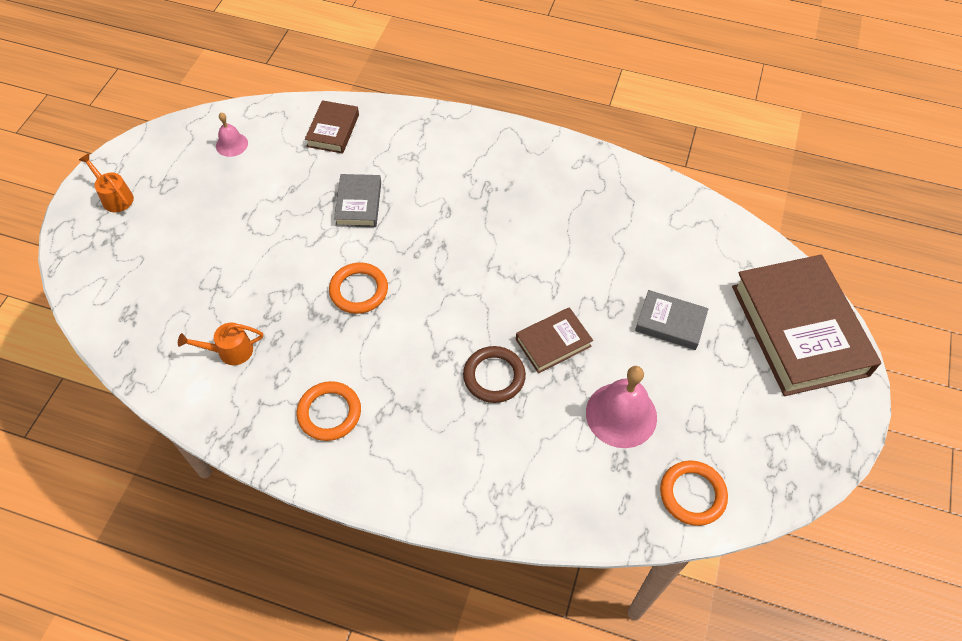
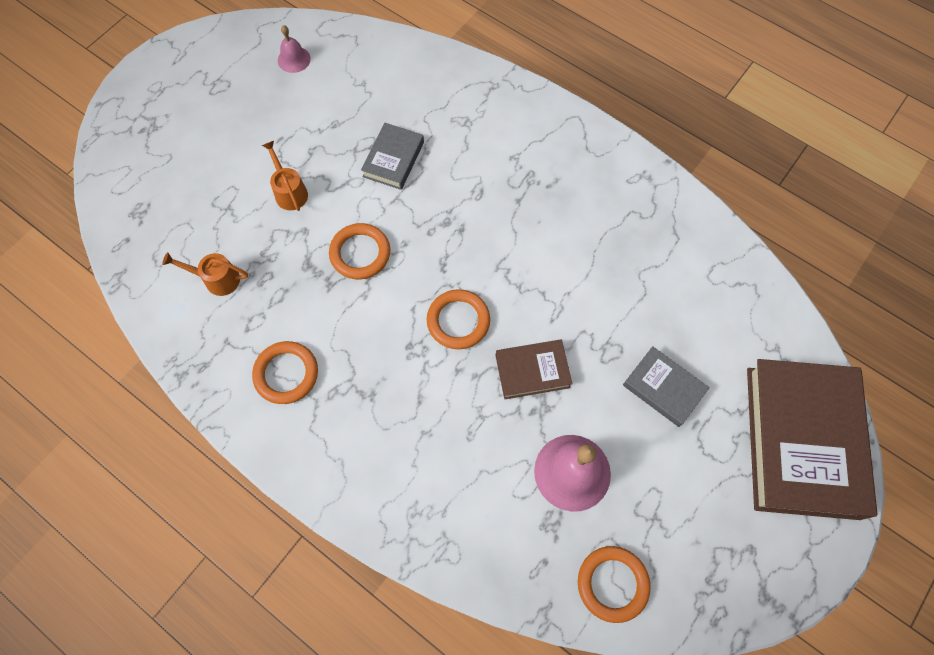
camera: 20 degrees right, 10 degrees up
orange watering can [79,153,134,212] -> orange watering can moved to [262,141,308,211]
brown book [305,100,359,154] -> none
brown ring [463,346,526,403] -> none
none -> orange ring [427,289,490,349]

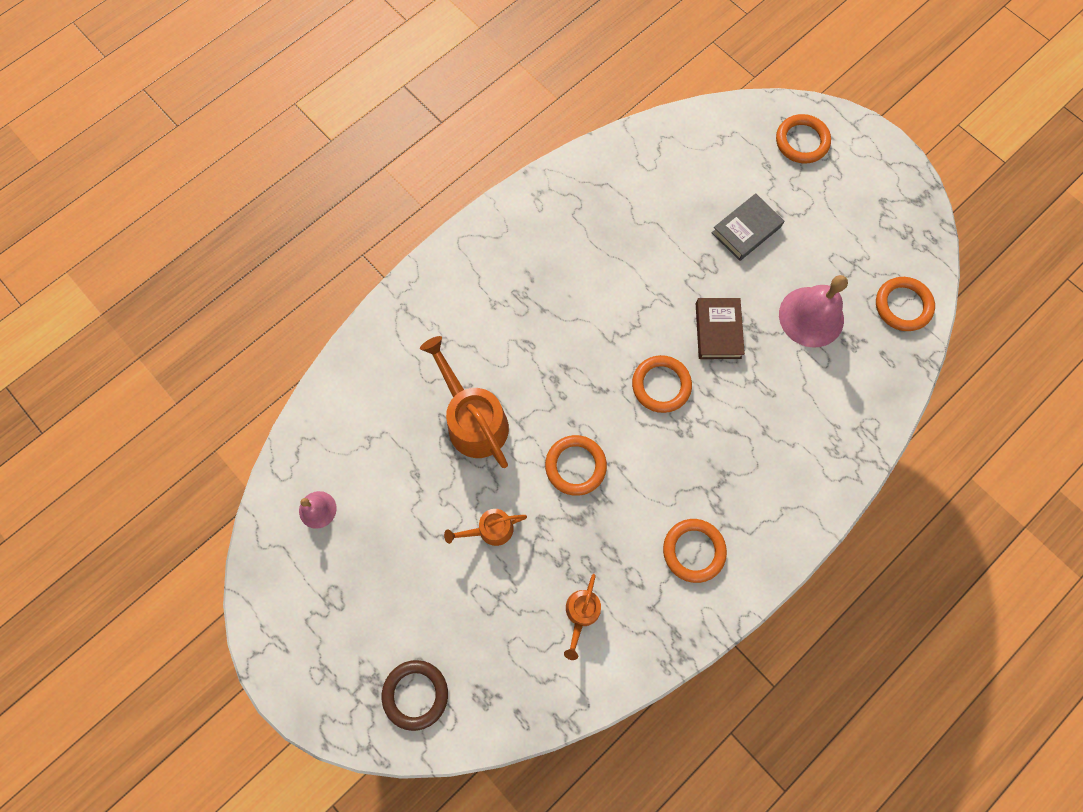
camera: 80 degrees left, 5 degrees up
grey book [361,123,424,190] -> orange watering can [420,336,509,468]
brown book [747,359,877,520] -> orange ring [776,114,831,164]
none -> brown ring [382,660,448,731]

